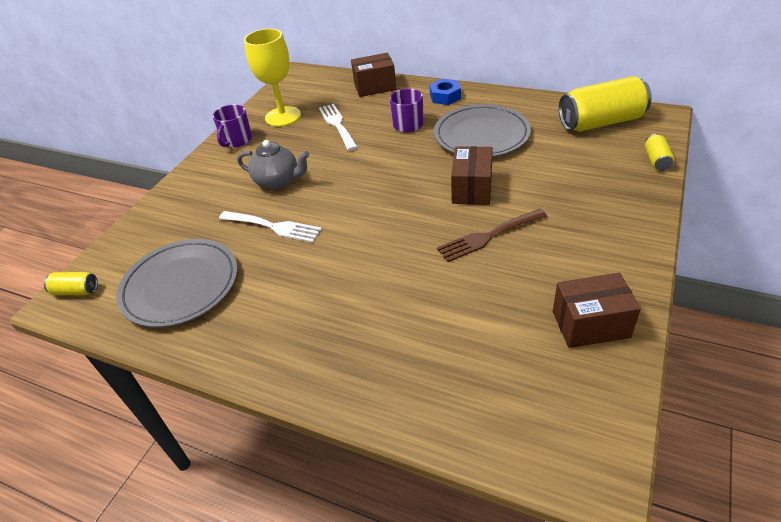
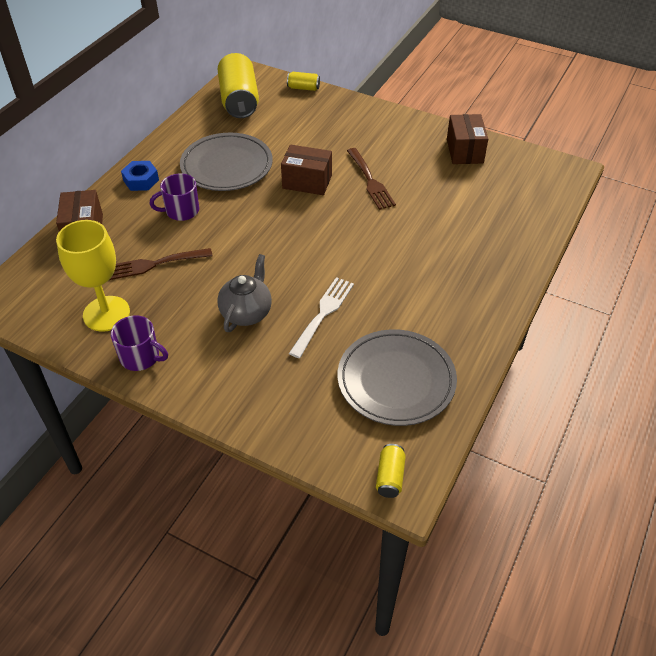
camera: 90 degrees left, 5 degrees up
white fork [319,104,358,151] -> brown fork [109,248,213,280]

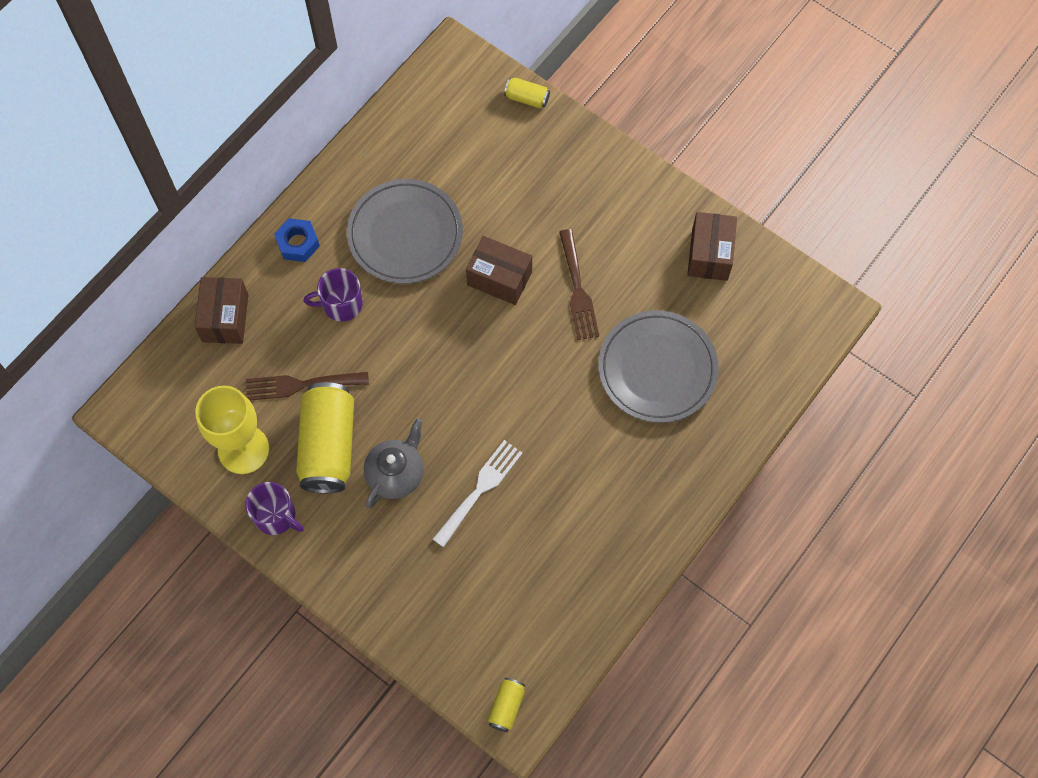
camera: 10 degrees right, 20 degrees up
yellow can [218,53,259,118] -> yellow can moved to [296,382,354,493]
grey plate [338,329,457,426] -> grey plate moved to [598,310,719,423]

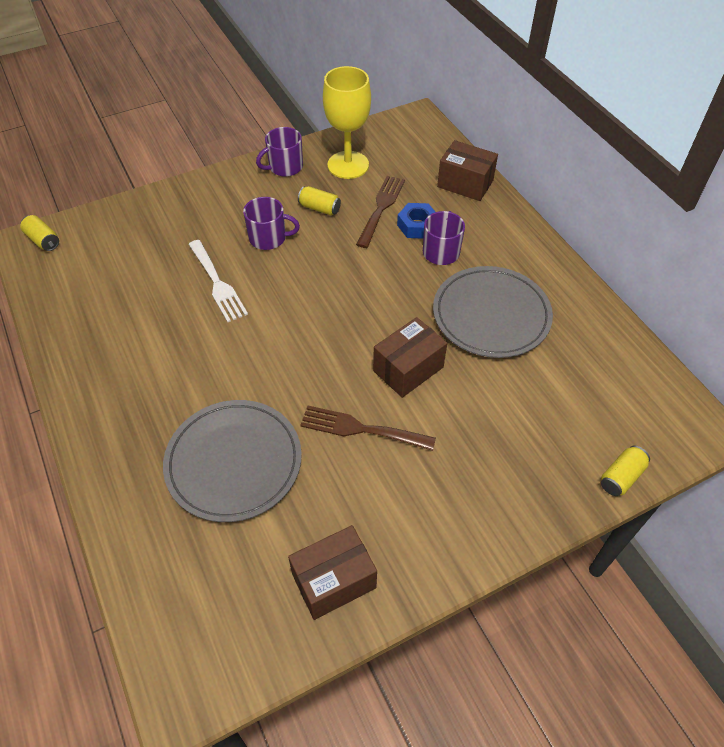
camera: 115 degrees right, 15 degrees down
blue nut [274,218,320,262] -> blue nut moved to [397,203,435,239]
yellow can [296,382,354,493] -> yellow can [298,186,341,216], size x0.46
grey teapot [364,418,423,508] -> purple mug [243,197,300,250]
brown box [687,212,737,281] -> brown box turned 60 degrees counterclockwise [288,525,377,620]

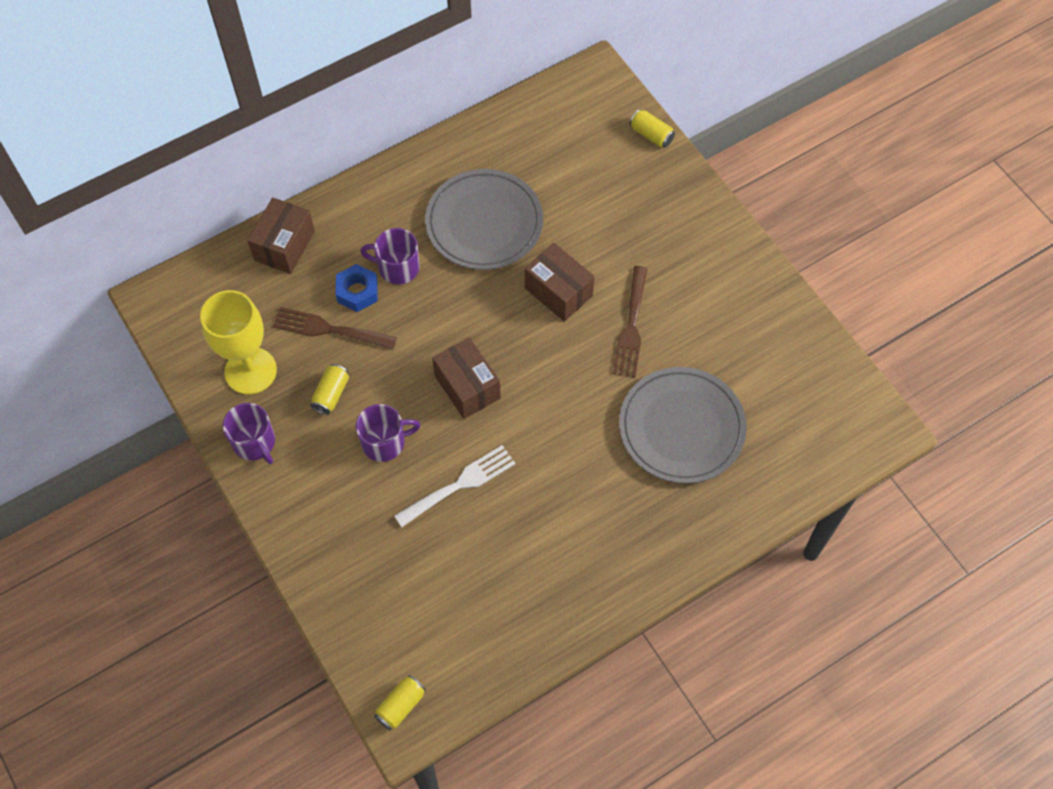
camera: 95 degrees left, 10 degrees up
purple mug [243,197,300,250] -> purple mug turned 75 degrees clockwise [356,404,421,462]
brown box [288,525,377,620] -> brown box moved to [432,337,501,419]

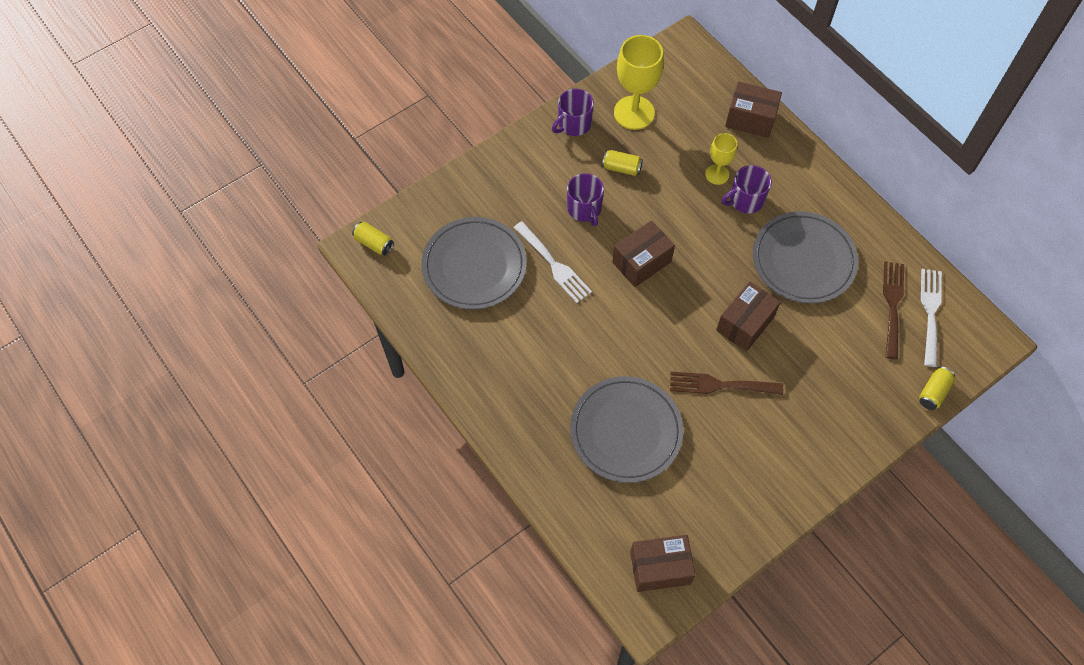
camera: 85 degrees right, 0 degrees up
brown fork [273,307,397,350] -> brown fork moved to [883,262,904,359]
blue nut [336,264,378,312] -> yellow goblet [705,133,737,185]
purple mug [360,228,420,284] -> purple mug turned 120 degrees counterclockwise [721,165,772,213]
none -> grey plate [422,217,527,309]
none -> brown box [630,535,695,592]
none -> white fork [921,269,942,367]

